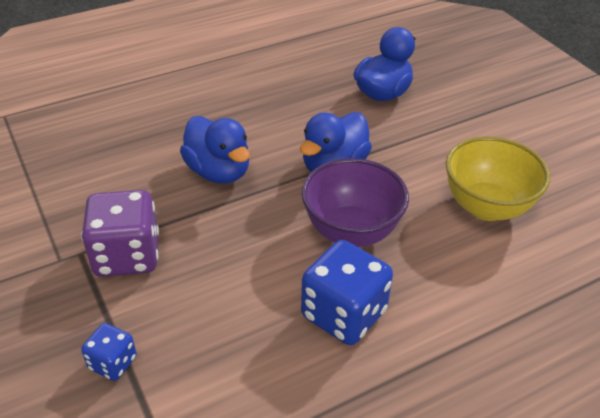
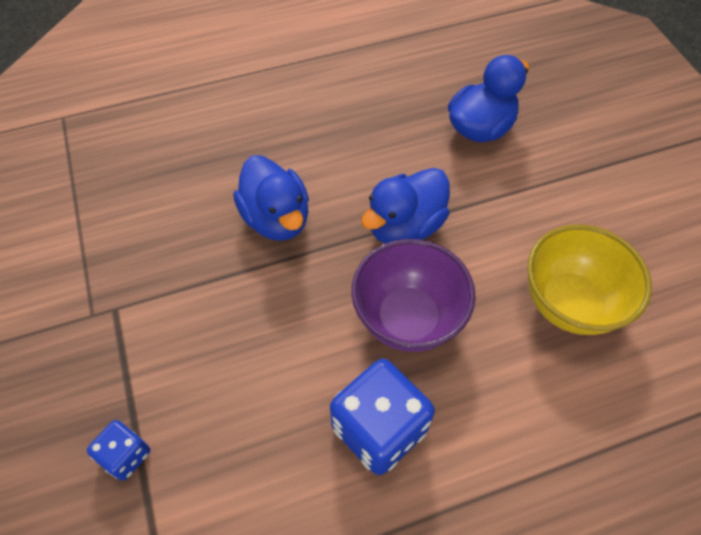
camera: 10 degrees right, 15 degrees up
purple dice [81,190,159,277] -> none

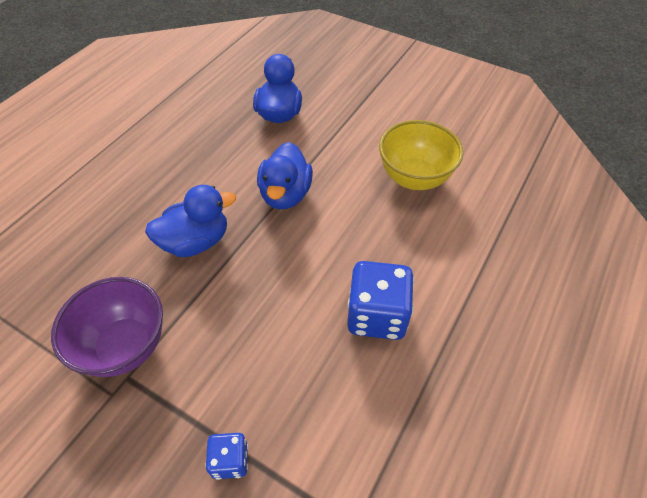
camera: 40 degrees left, 5 degrees down
blue duck [233,155,309,241] -> blue duck turned 45 degrees counterclockwise [145,185,236,257]
purple bowl [351,239,476,352] -> purple bowl moved to [51,277,163,377]

